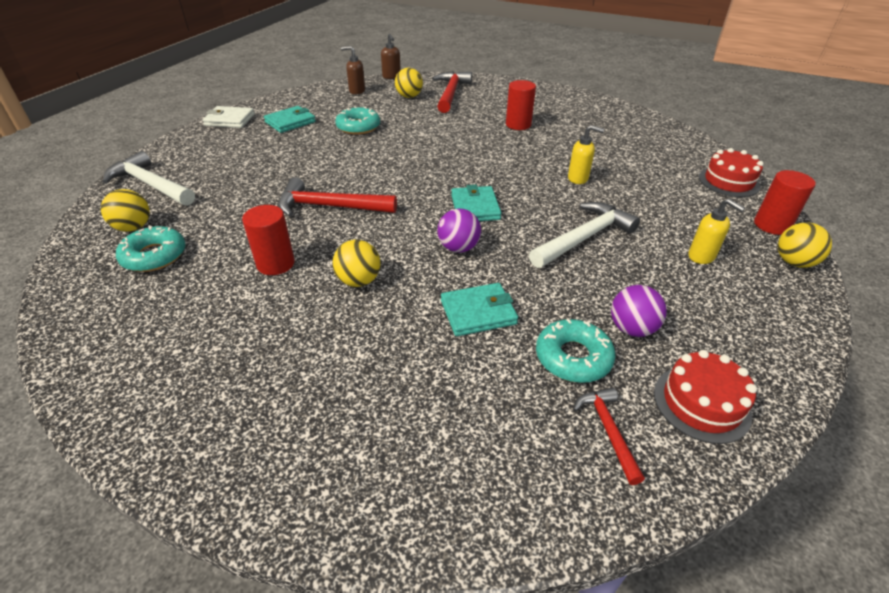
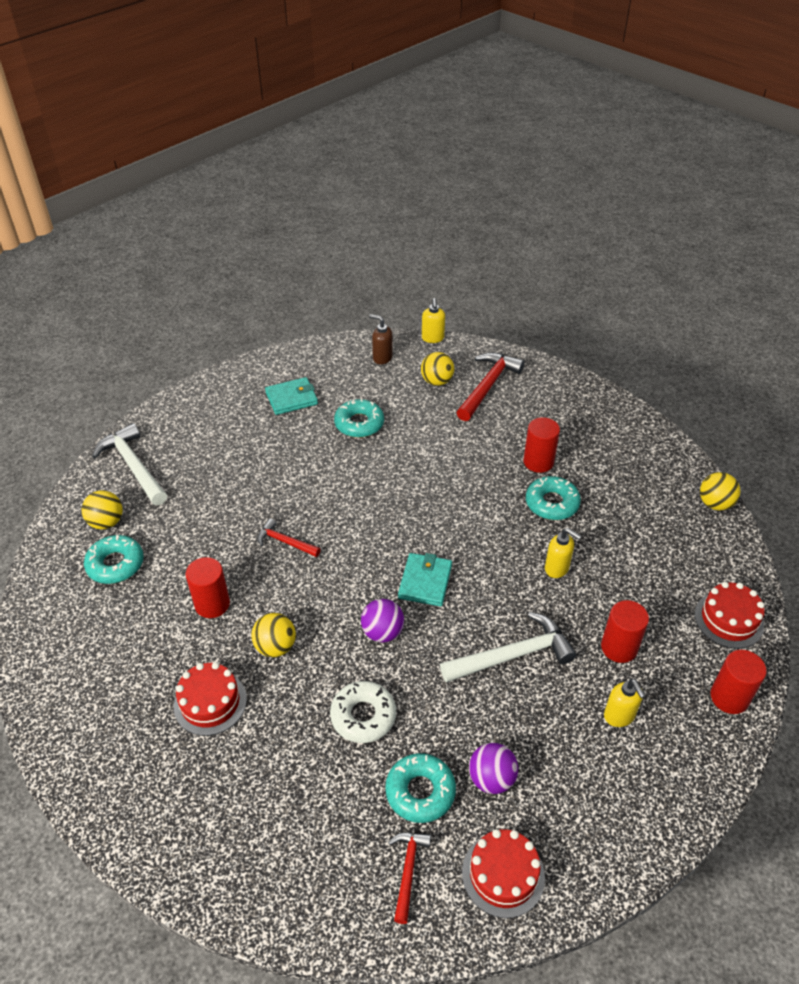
camera: 20 degrees right, 5 degrees up
white wallet [202,106,255,128] -> none
red hammer [278,177,397,217] -> red hammer [257,519,321,557], size x0.56
brown soap dispenser [381,34,401,79] -> yellow soap dispenser [422,298,445,343]
turquoise wallet [441,283,518,336] -> white donut [330,681,396,743]
yellow ball [778,222,832,268] -> yellow ball moved to [700,472,741,511]
none -> red cake [174,662,247,736]
none -> turquoise donut [526,476,581,520]
none -> red cylinder [601,600,649,663]

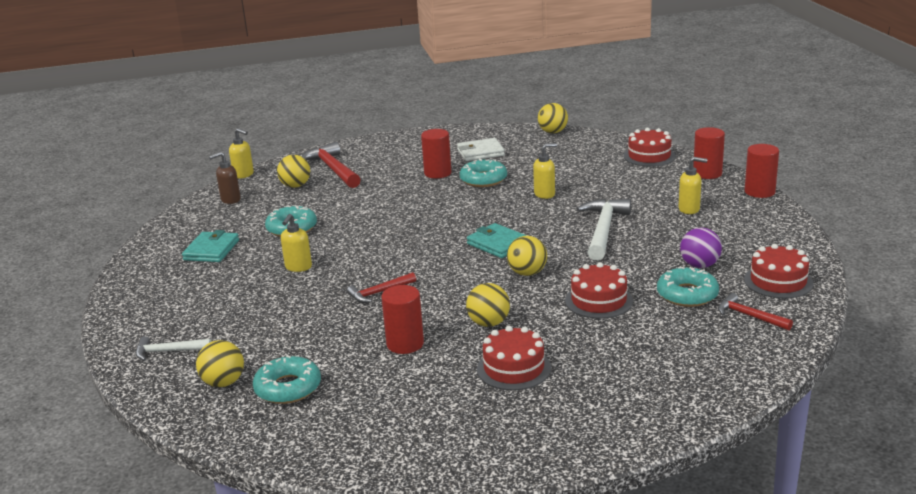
camera: 55 degrees left, 20 degrees down
white hammer [92,423,167,505] -> white hammer [136,336,211,361], size x0.56
white donut [330,681,396,743] -> red cake [565,262,633,319]
purple ball [361,599,404,643] -> yellow ball [507,236,547,276]
red cylinder [601,600,649,663] -> red cylinder moved to [745,144,779,198]
none -> yellow soap dispenser [281,214,312,272]
none -> white wallet [457,138,505,161]

